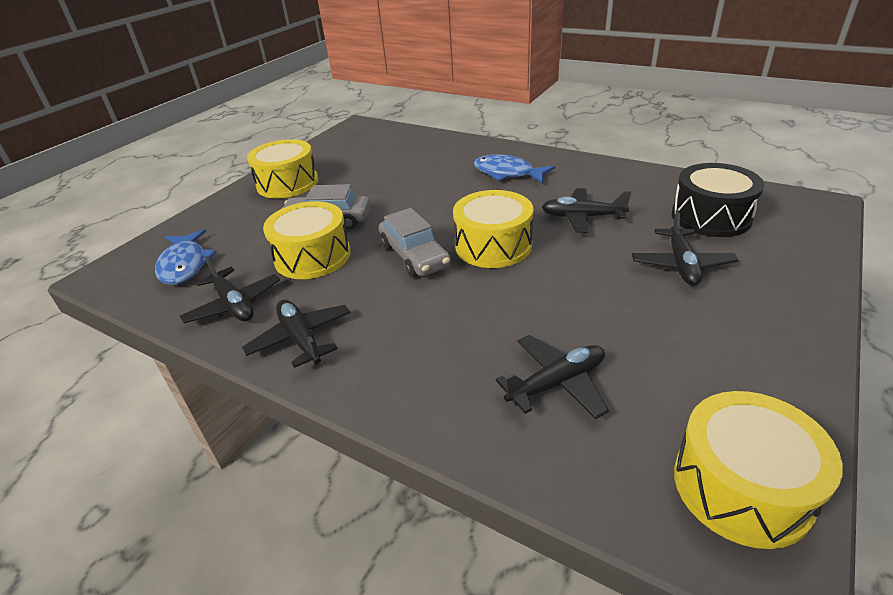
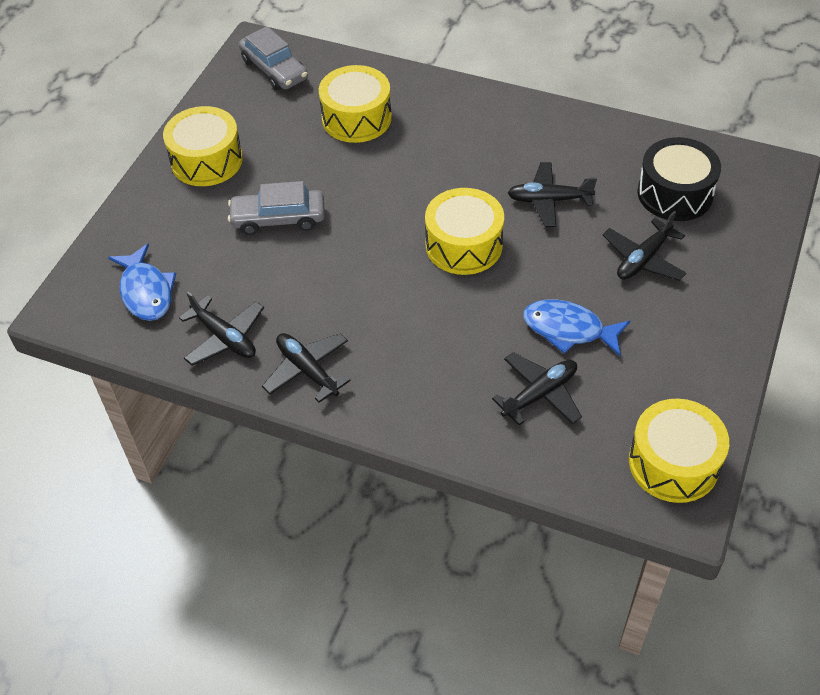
camera: 10 degrees left, 15 degrees up
yellow drum [263,201,350,279] -> yellow drum moved to [319,65,392,143]
grey car [379,208,451,277] -> grey car moved to [239,26,308,90]
blue fish [474,154,555,183] -> blue fish moved to [523,299,630,356]
black plane [632,210,739,286] -> black plane turned 45 degrees clockwise [603,211,686,281]

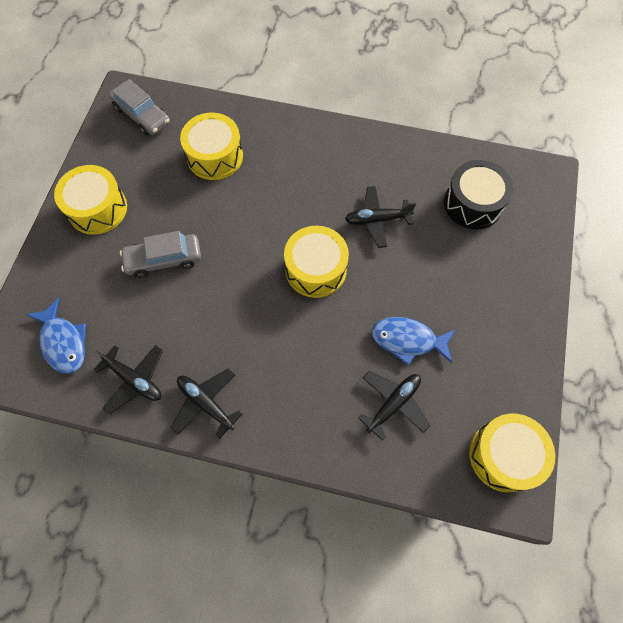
camera: 10 degrees left, 15 degrees up
black plane [603,211,686,281] -> none

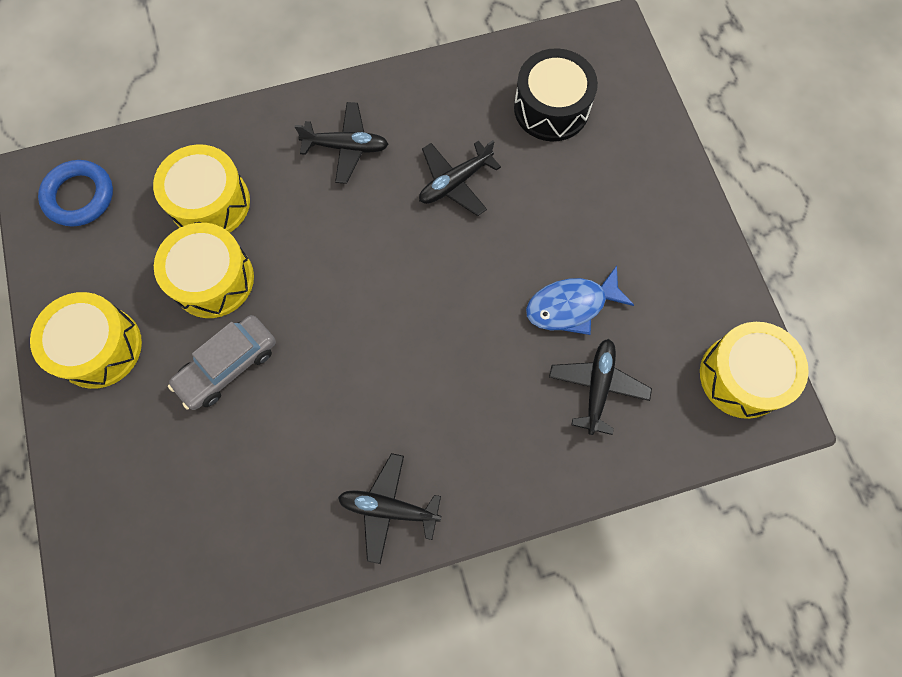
camera: 30 degrees left, 5 degrees up
blue fish [27,297,86,374] -> none
black plane [93,345,163,414] -> black plane moved to [295,102,388,184]
grey car [109,79,170,136] -> blue ring [38,160,113,227]
yellow drum [284,226,349,298] -> yellow drum moved to [154,223,254,318]

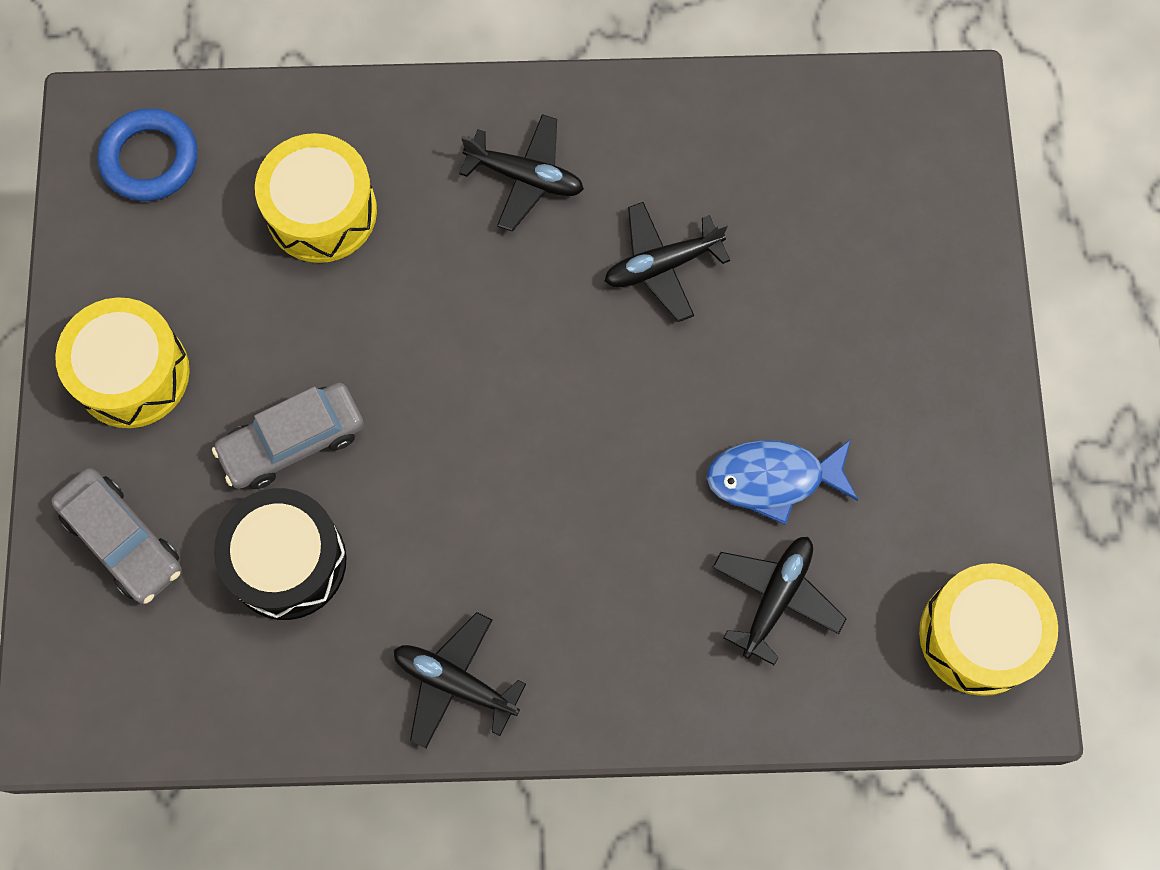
camera: 15 degrees right, 0 degrees up
yellow drum [154,223,254,318] -> none
black drum [514,48,598,141] -> black drum moved to [214,488,347,620]
none -> grey car [51,468,182,604]

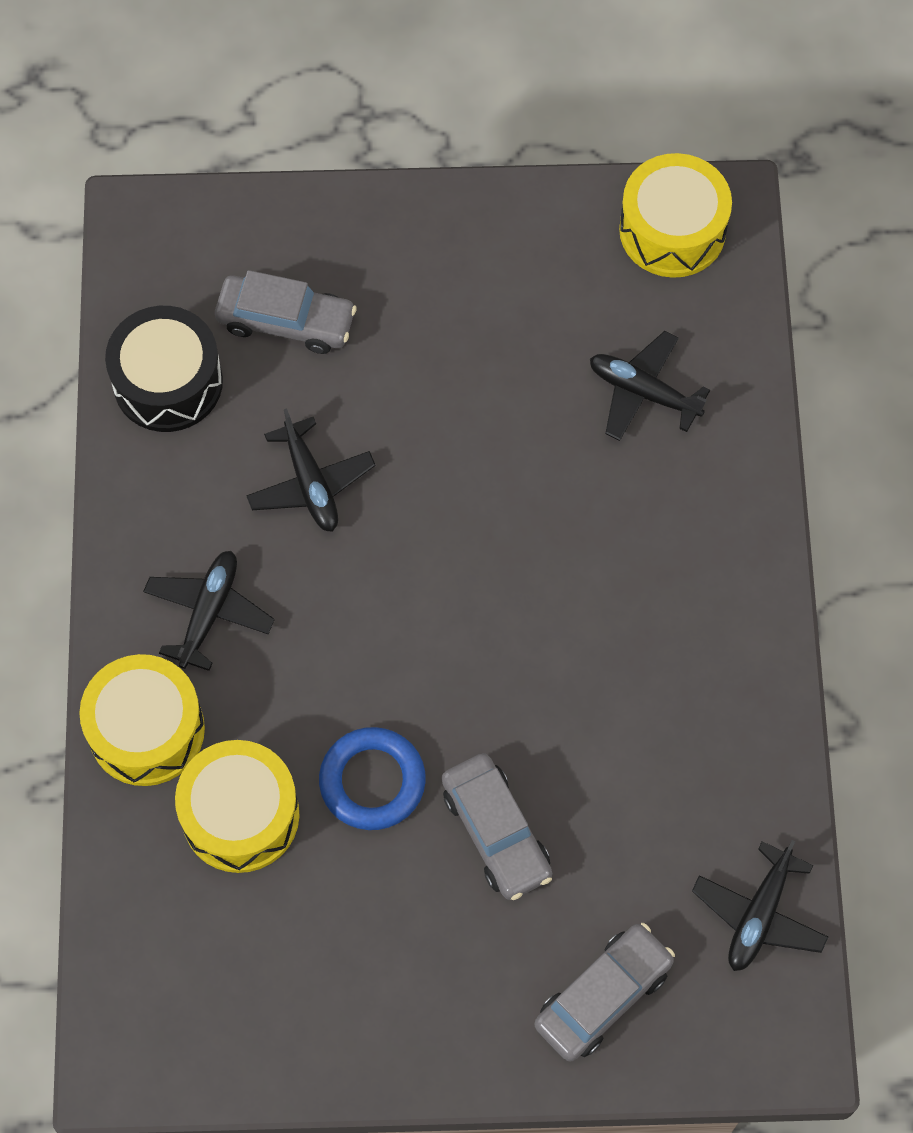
camera: 90 degrees left, 5 degrees down
yellow drum [55,297,190,428] -> yellow drum moved to [79,654,205,786]
blue ring [97,108,198,201] -> blue ring moved to [319,727,426,830]
black drum [214,488,347,620] -> black drum moved to [105,306,223,432]
black plane [393,612,526,749] -> black plane moved to [692,840,828,971]
blue fish [706,439,858,525] -> none
none -> grey car [215,270,357,354]

